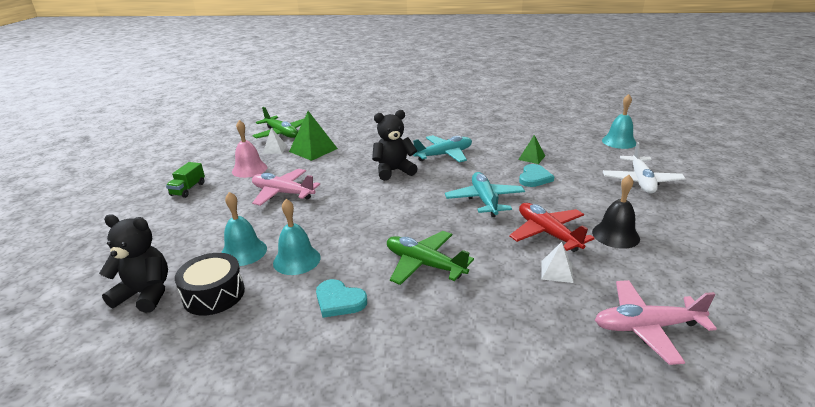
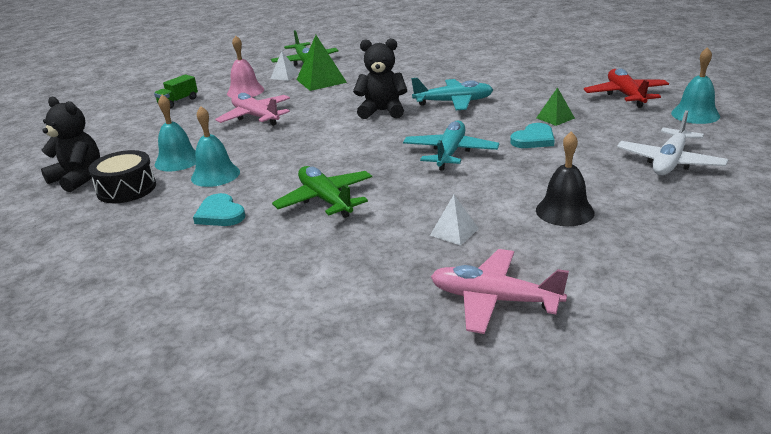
camera: 25 degrees right, 0 degrees up
red plane [509,203,595,252] -> red plane moved to [584,68,669,108]

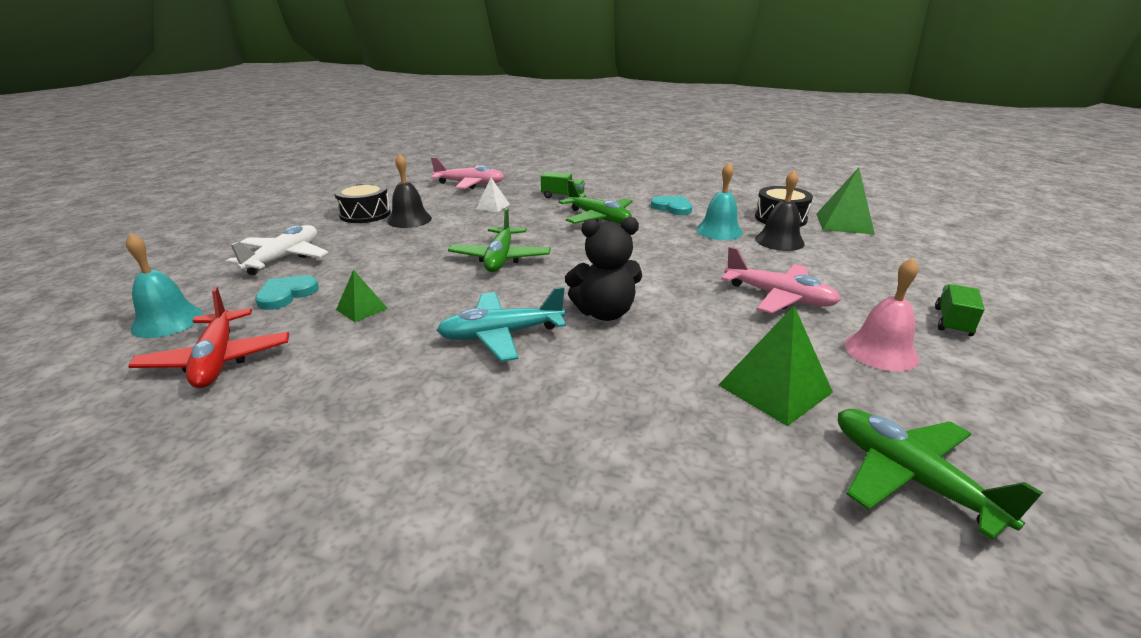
camera: 165 degrees right, 0 degrees up
black teddy bear [41,97,100,192] -> green pyramid [816,168,875,234]
turquoise bell [155,95,196,171] -> black bell [755,170,805,251]
white pyramid [270,51,299,81] -> none
turquoise plane [403,121,500,171] -> green plane [448,208,551,272]
turquoise heart [510,123,555,148] -> turquoise heart moved to [255,275,319,310]
none -> black drum [334,182,391,223]
none -> green truck [541,171,585,198]

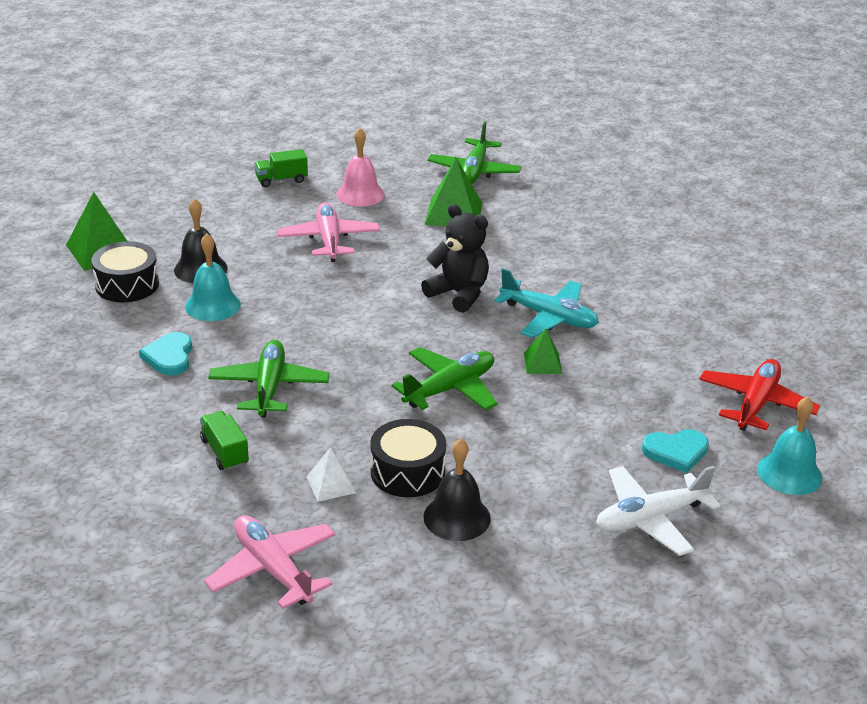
camera: 135 degrees left, 5 degrees up
black drum [334,182,391,223] -> black drum moved to [370,419,446,497]
green pyramid [336,269,388,322] -> green pyramid moved to [524,329,562,374]

